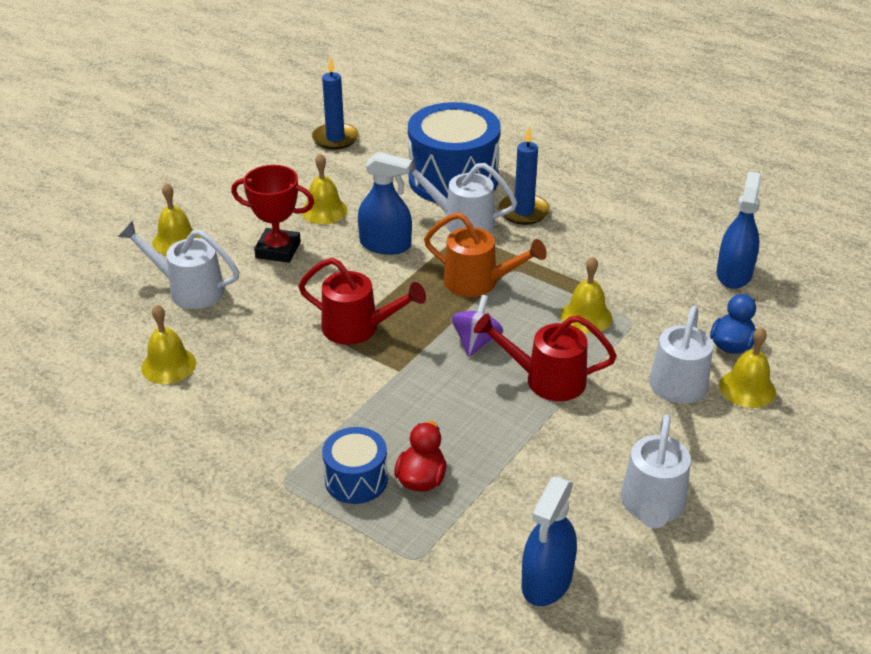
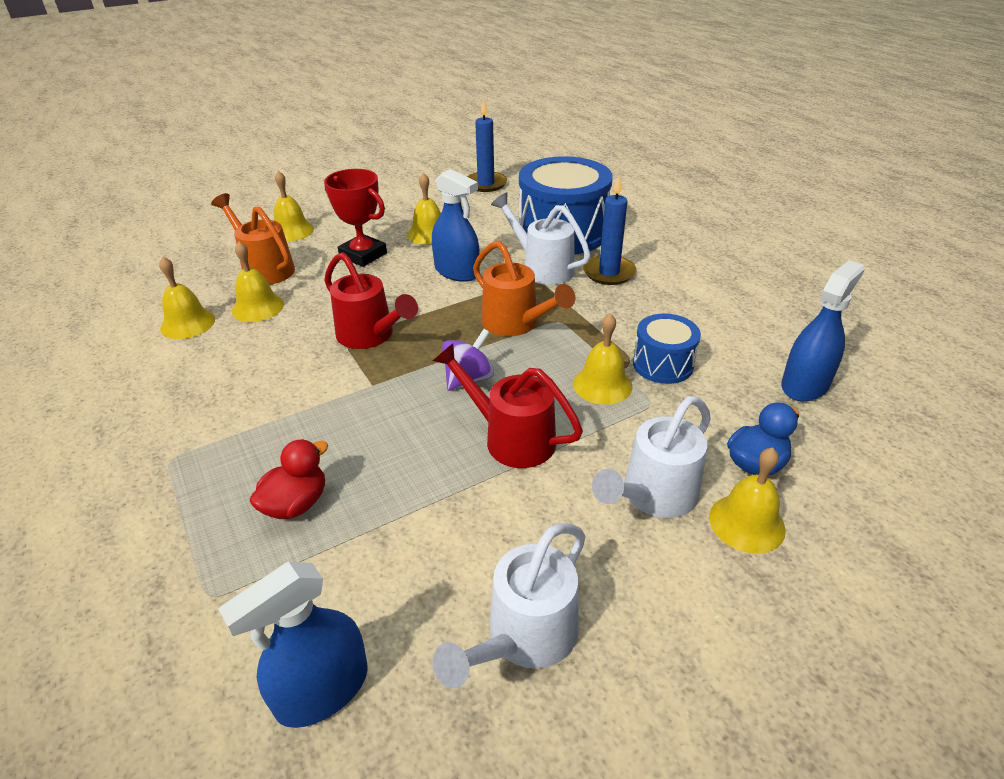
camera: 25 degrees right, 0 degrees up
white watering can [118,221,239,309] -> orange watering can [211,193,295,285]
blue drum [322,427,388,504] -> blue drum moved to [633,314,701,384]
none -> yellow bell [232,241,284,322]

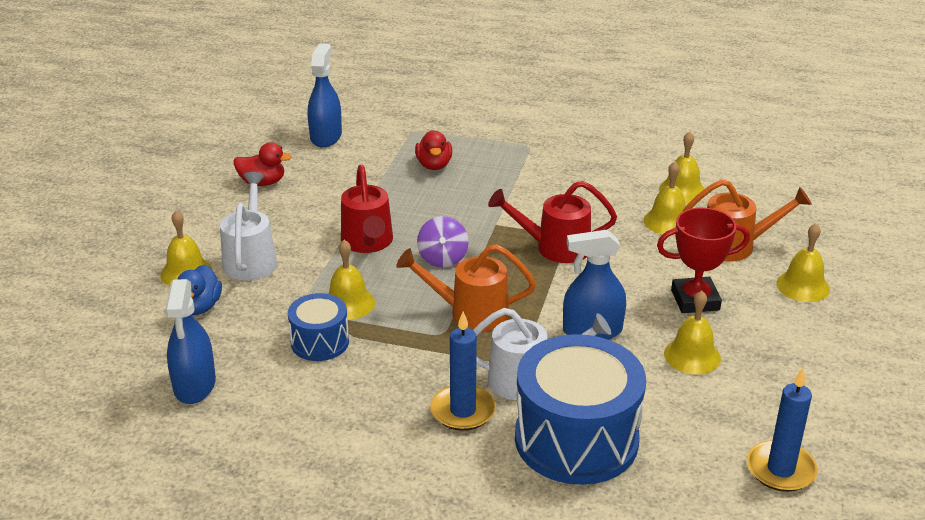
camera: 135 degrees right, 5 degrees down
white watering can [432,523,586,688] -> red duck [234,142,292,186]
red watering can [433,343,583,468] -> red watering can turned 90 degrees clockwise [341,165,393,253]

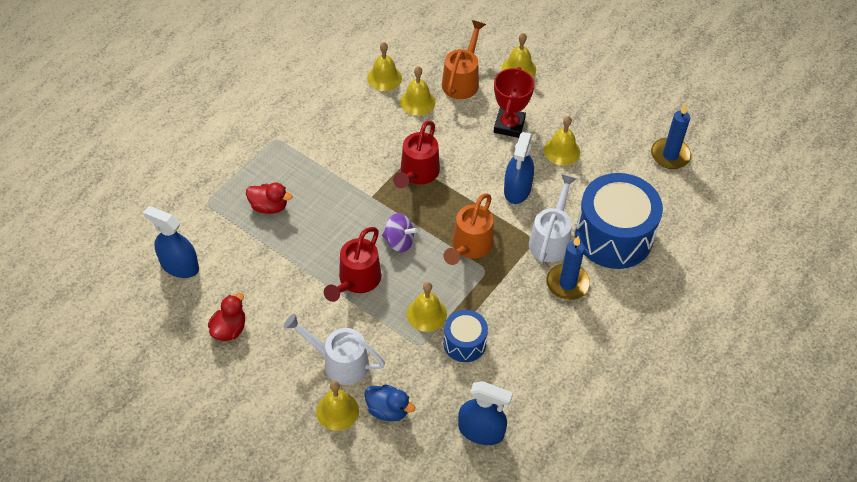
camera: 70 degrees left, 20 degrees up
red watering can [341,165,393,253] -> red watering can turned 105 degrees clockwise [324,227,381,302]

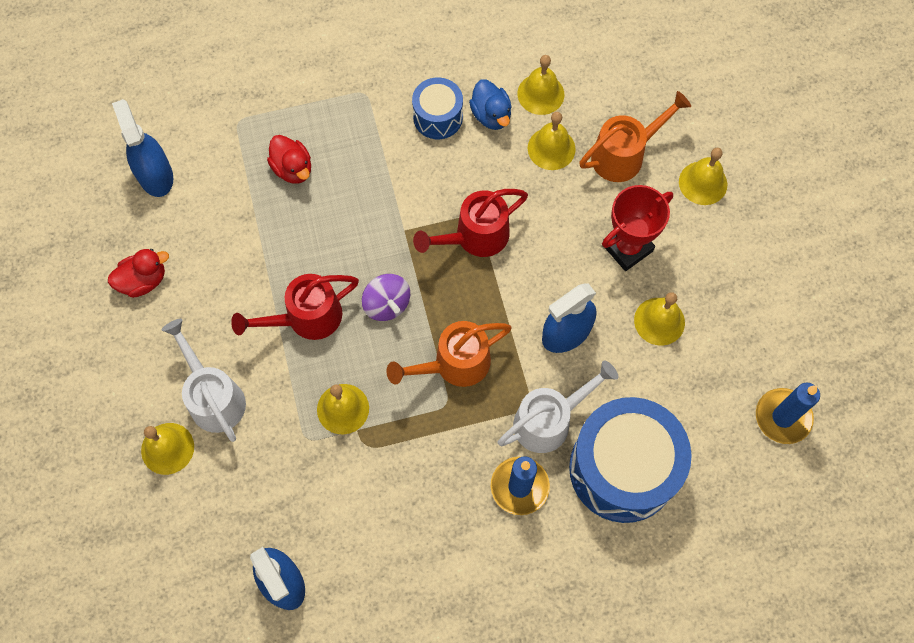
camera: 40 degrees right, 15 degrees up
blue duck [364,384,415,422] -> blue duck moved to [469,79,512,130]
blue drum [443,310,488,362] -> blue drum moved to [412,78,463,139]

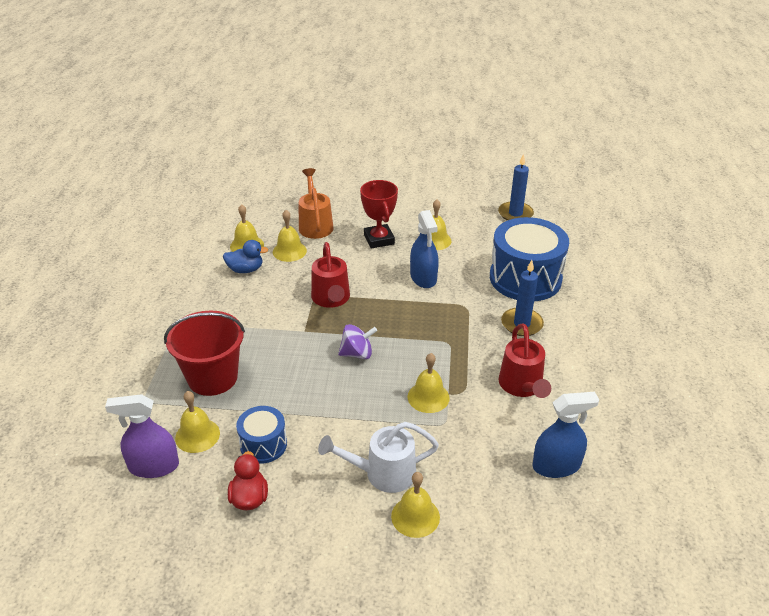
camera: 70 degrees left, 30 degrees down
blue spray bottle [112,99,173,197] -> purple spray bottle [105,394,179,478]
red watering can [231,274,359,340] -> red watering can moved to [499,323,551,398]
red duck [267,135,311,184] -> red bucket [164,310,245,396]
orange watering can [387,321,512,387] -> none
blue drum [412,78,463,139] -> blue drum moved to [236,406,287,464]
white watering can [498,361,619,453] -> none
yellow bell [679,148,727,205] -> yellow bell moved to [175,391,220,453]

